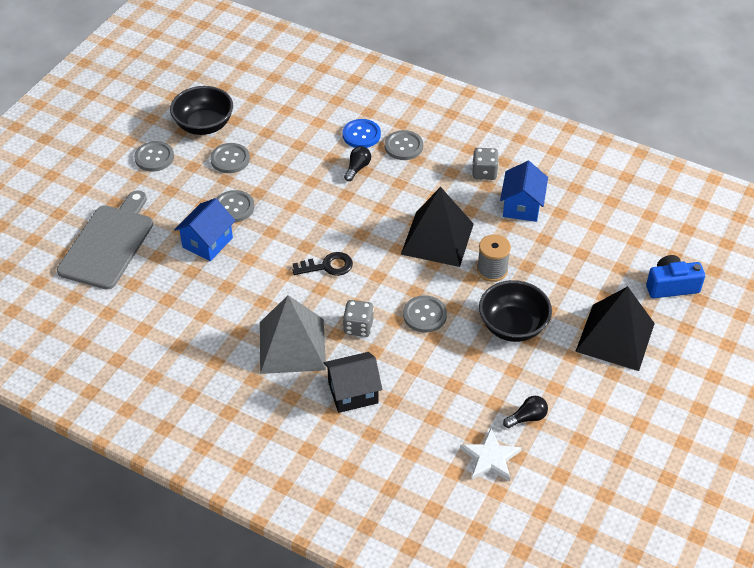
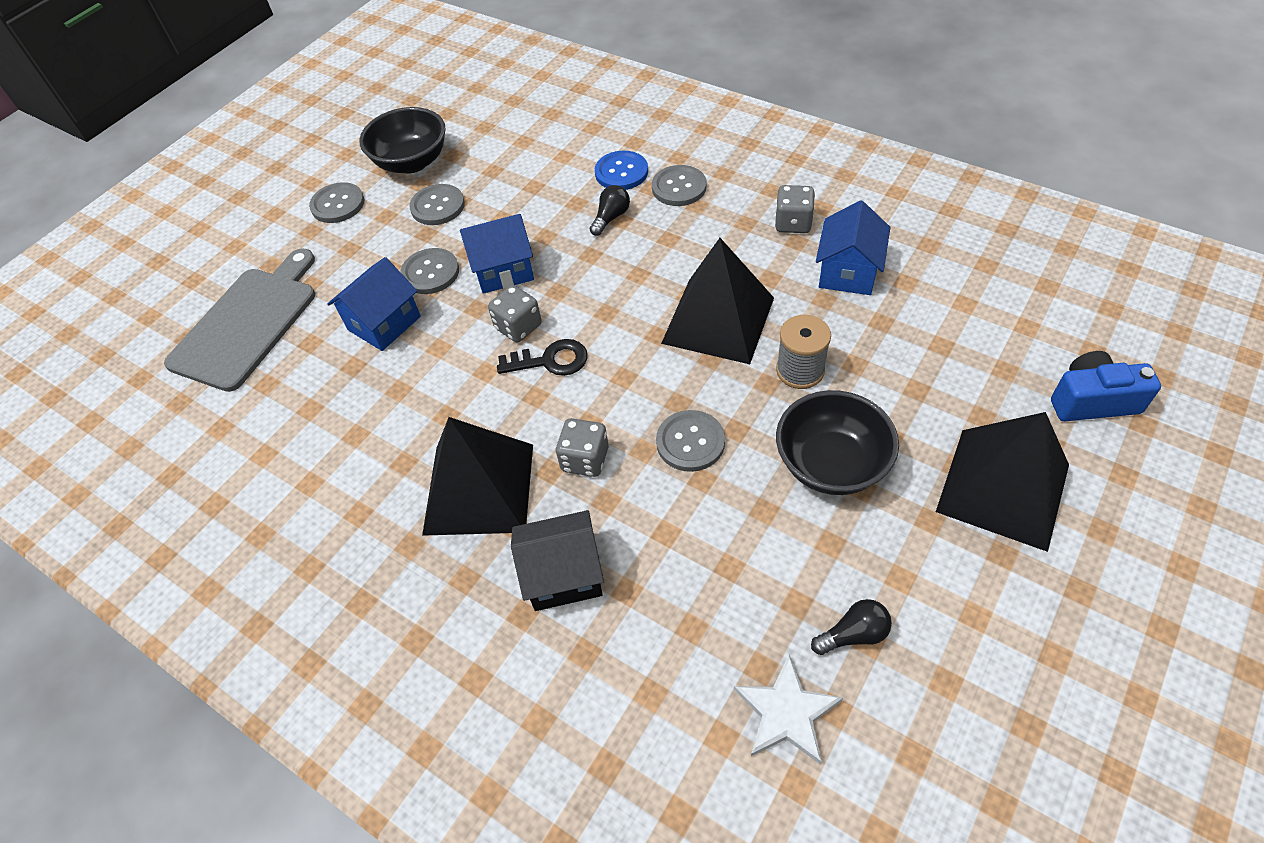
camera: 10 degrees right, 5 degrees up
grey pyramid [260,295,326,374] -> black pyramid [422,417,533,536]
none -> blue house [460,214,534,294]
none -> grey dice [488,285,542,342]

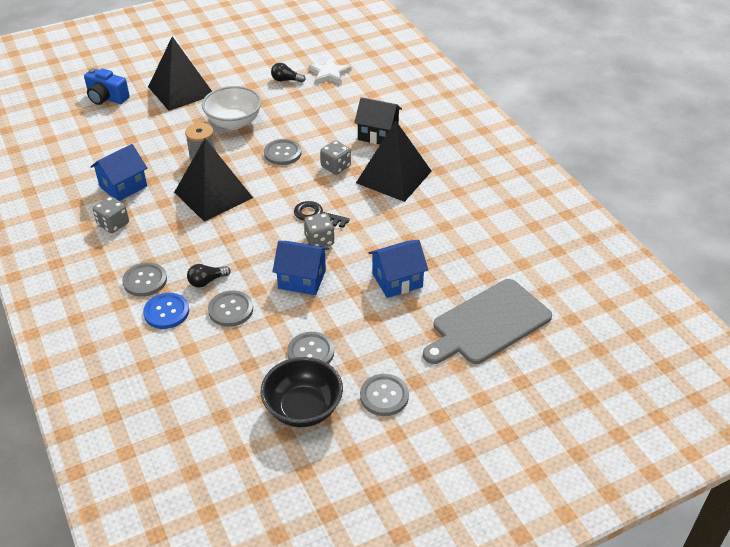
camera: 155 degrees left, 10 degrees down
grey button [400,248,459,294] -> grey button moved to [208,291,253,327]
black bowl [776,390,899,495] -> white bowl [202,86,262,130]

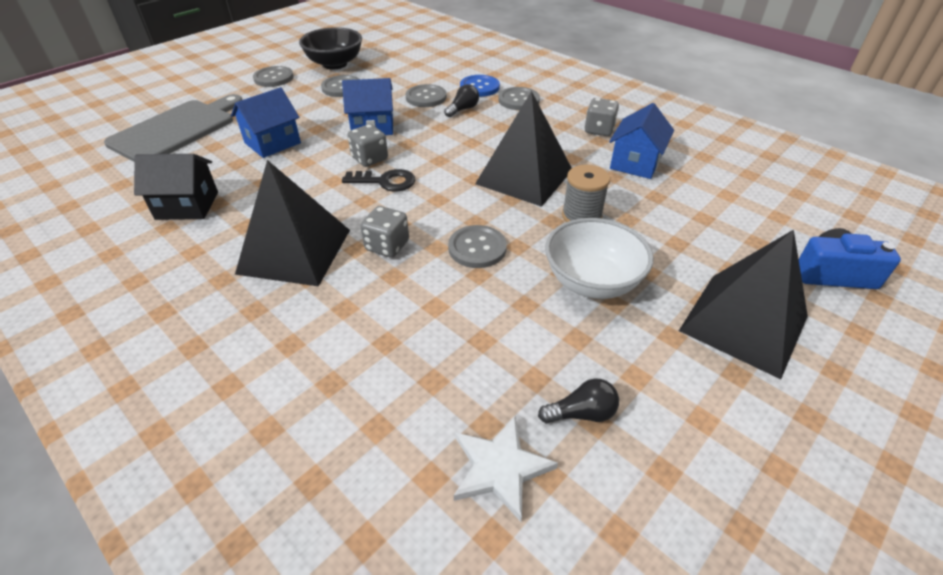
camera: 160 degrees right, 0 degrees up
black house [354,97,402,144] -> black house moved to [134,154,218,220]

